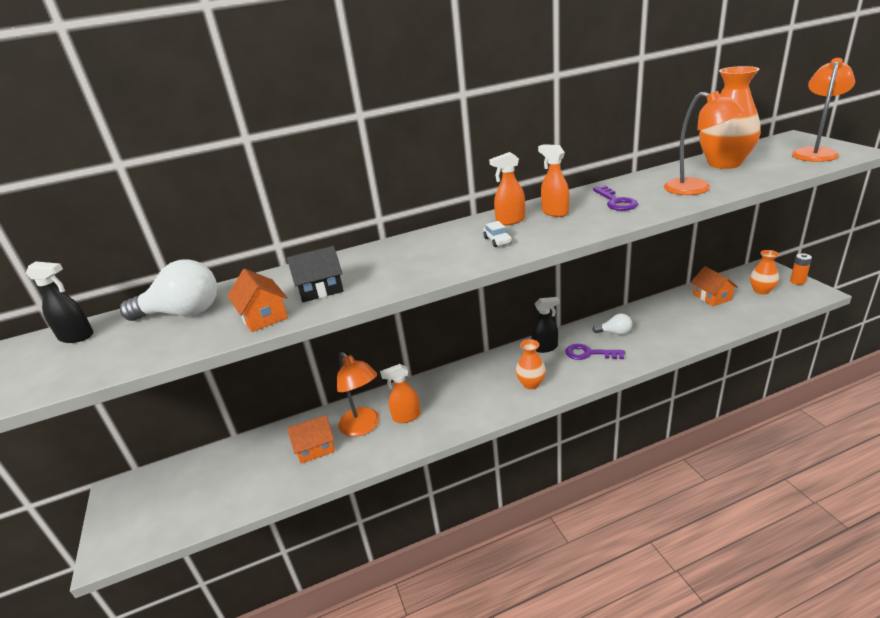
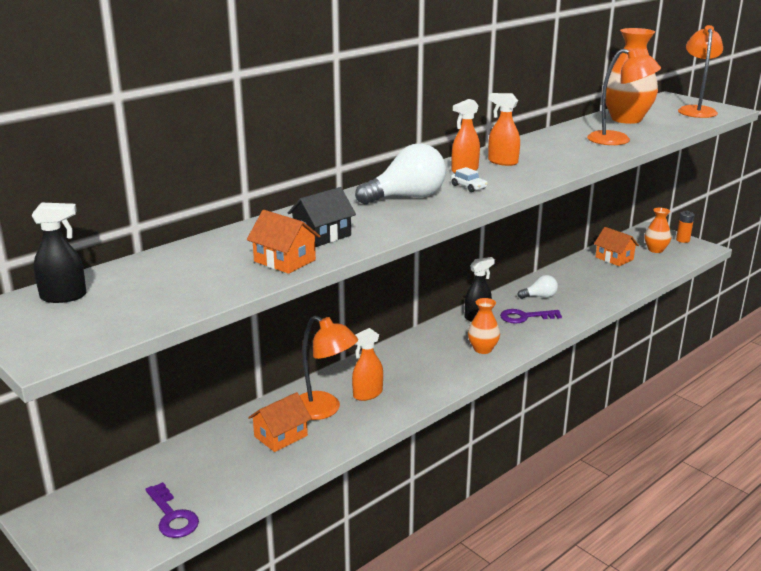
camera: 25 degrees left, 5 degrees down
white light bulb [120,259,217,321] -> white light bulb moved to [355,144,446,205]
purple key [593,186,638,211] -> purple key moved to [145,482,199,538]

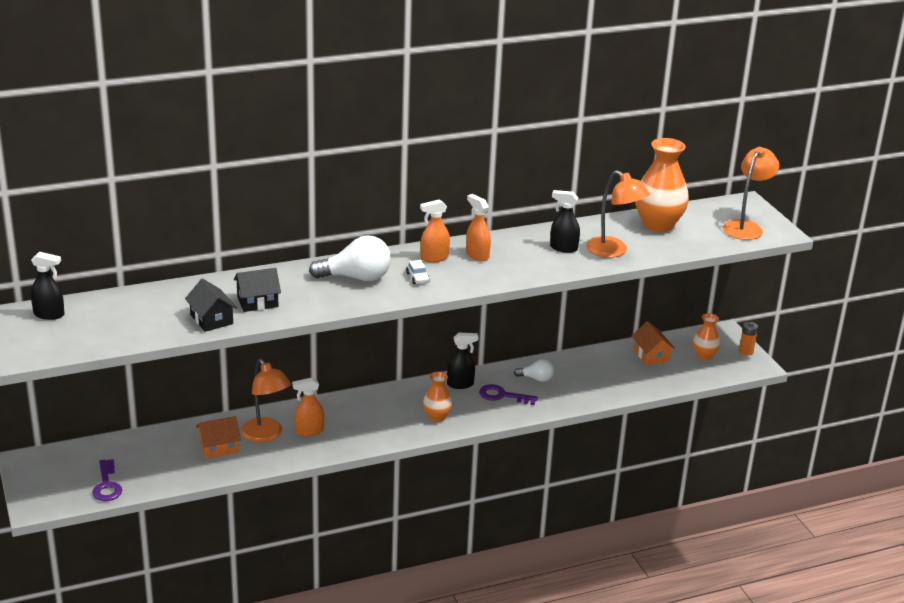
camera: 20 degrees right, 5 degrees up
orange house [247,210,320,274] -> black house [185,278,237,332]
none -> black spray bottle [550,190,580,253]

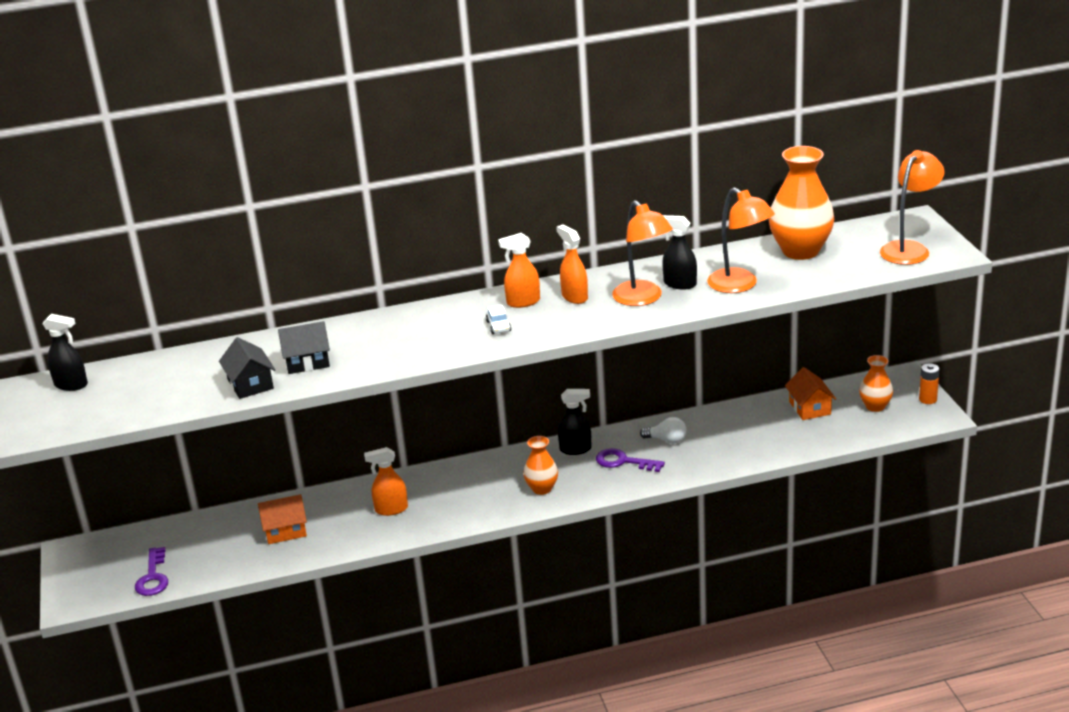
camera: 10 degrees right, 0 degrees up
orange lamp [241,359,291,443] -> orange lamp moved to [612,200,673,306]
white light bulb [309,235,391,281] -> none

